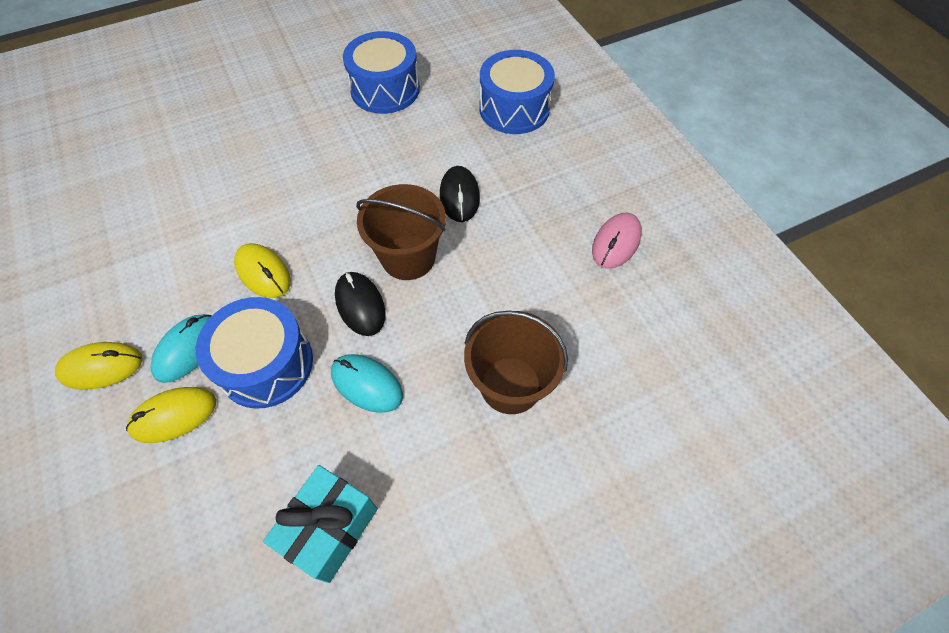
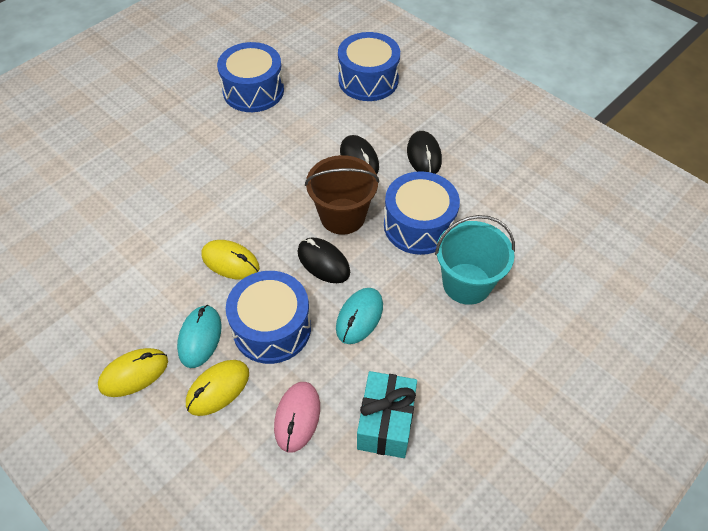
camera: 20 degrees left, 5 degrees down
turquoise mouse [331,354,403,413] -> turquoise mouse turned 75 degrees counterclockwise [336,288,383,344]
brown bucket [464,311,568,414] -> turquoise bucket [435,215,515,305]
pink mouse [592,213,642,269] -> pink mouse moved to [274,382,320,453]
none -> blue drum [384,171,460,255]
none -> black mouse [407,131,442,174]

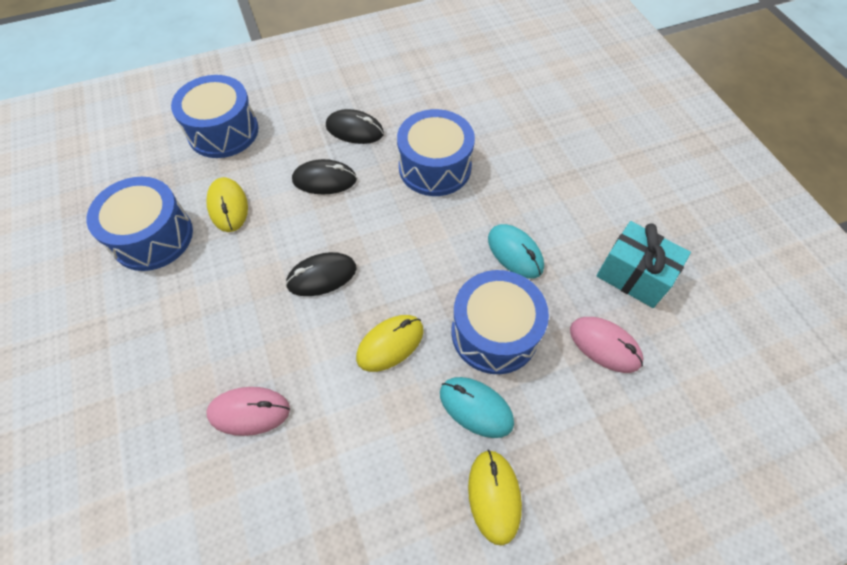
camera: 65 degrees left, 5 degrees up
yellow mouse [186,360,249,416] -> yellow mouse moved to [206,177,248,232]
black mouse [297,238,350,283] -> black mouse moved to [285,252,357,296]
brown bucket [305,155,379,235] -> none
turquoise bucket [435,215,515,305] -> none
none -> pink mouse [206,387,290,436]

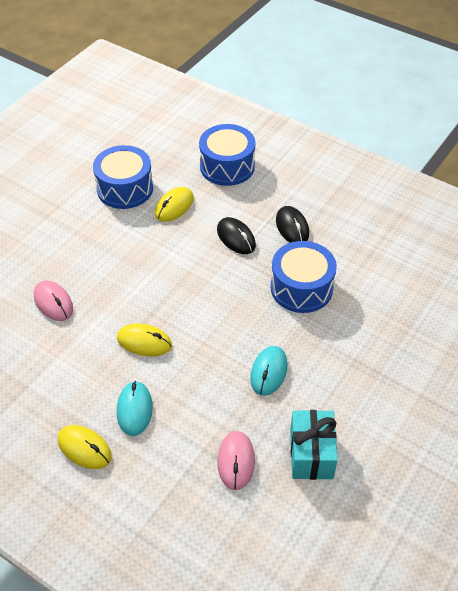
camera: 55 degrees right, 10 degrees down
black mouse [285,252,357,296] -> none
blue drum [451,270,549,374] -> none
yellow mouse [468,449,522,546] -> yellow mouse turned 75 degrees clockwise [58,425,112,469]

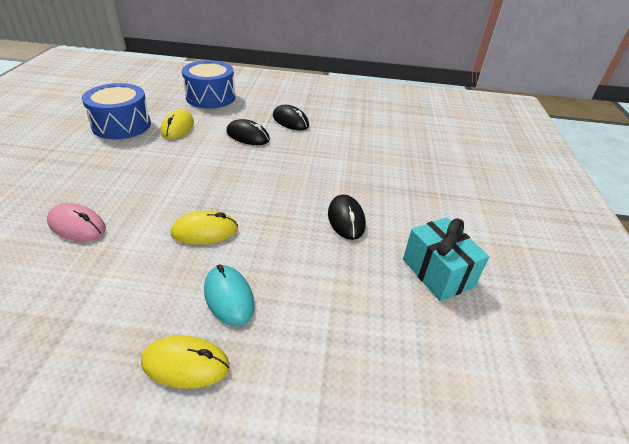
camera: 30 degrees left, 10 degrees down
pink mouse [217,431,255,490] -> none
turquoise mouse [250,346,287,396] -> black mouse [328,195,366,240]
blue drum [271,241,337,313] -> none

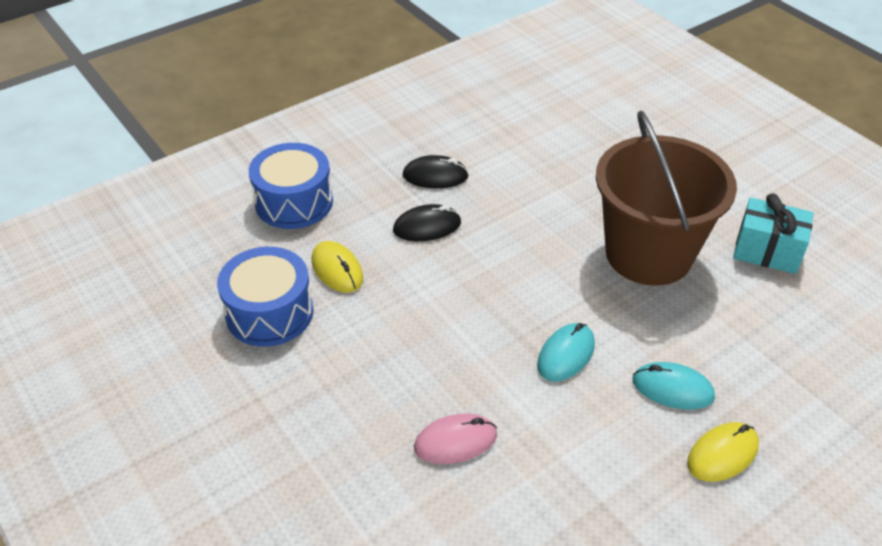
camera: 40 degrees left, 5 degrees up
yellow mouse [170,211,238,245] -> turquoise mouse [537,323,595,381]
black mouse [328,195,366,240] -> brown bucket [596,111,737,285]

